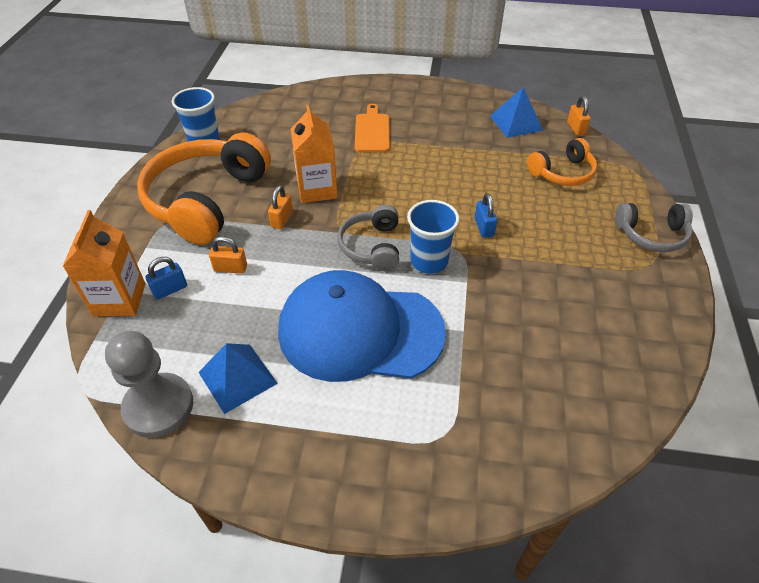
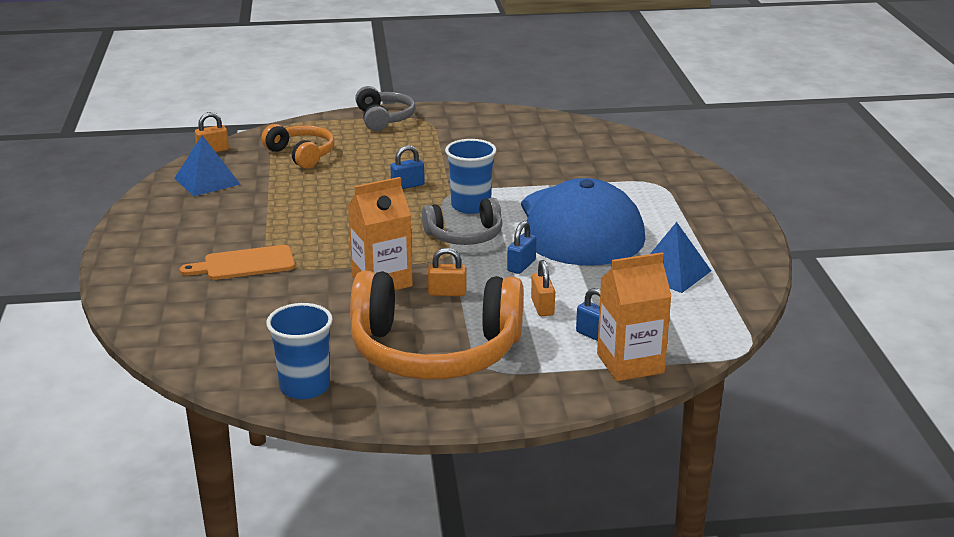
camera: 105 degrees left, 20 degrees down
grey pawn [105,331,193,438] -> none
none -> blue padlock [507,221,536,274]

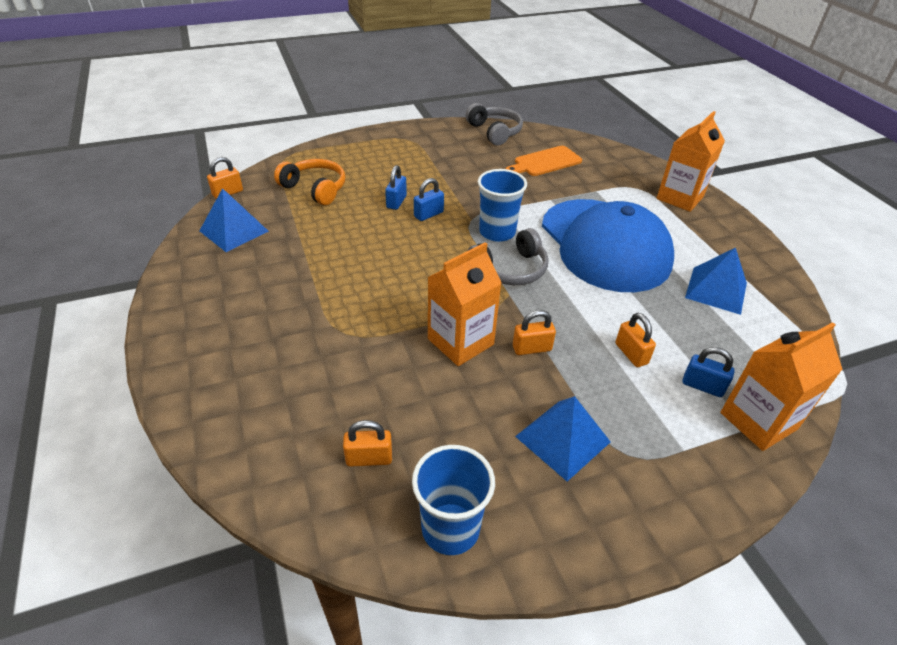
camera: 15 degrees left, 15 degrees up
orange cutting board [180,245,295,280] -> orange cutting board moved to [506,146,582,176]
orange headphones [350,271,523,380] -> blue pyramid [515,396,611,481]
grey headphones [355,86,416,131] -> grey headphones moved to [466,103,523,146]
blue padlock [507,221,536,274] -> blue padlock moved to [385,165,407,210]
none -> orange padlock [343,420,392,467]
none -> orange carton [657,111,725,212]

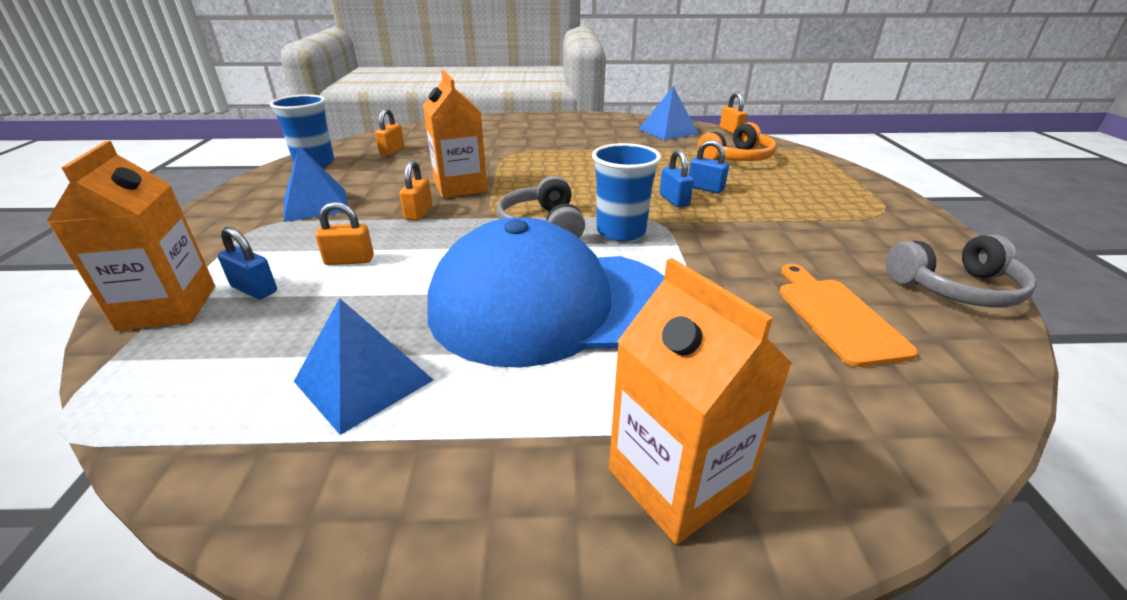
camera: 110 degrees right, 10 degrees down
blue padlock [683,347,735,397] -> blue padlock turned 75 degrees clockwise [218,227,277,299]

